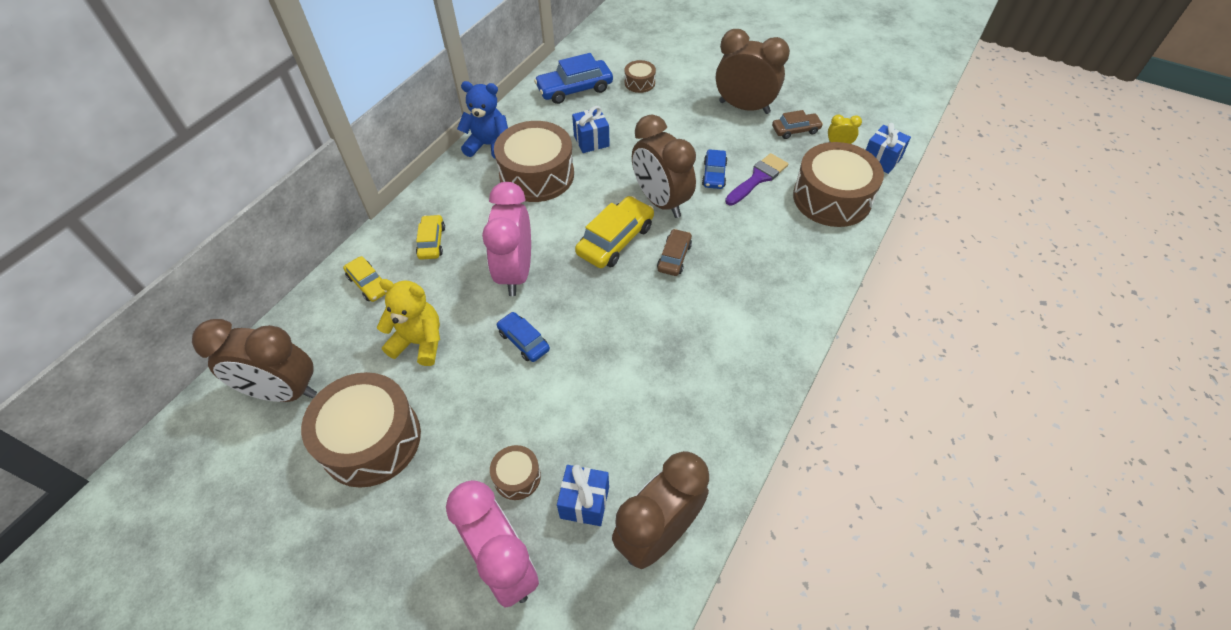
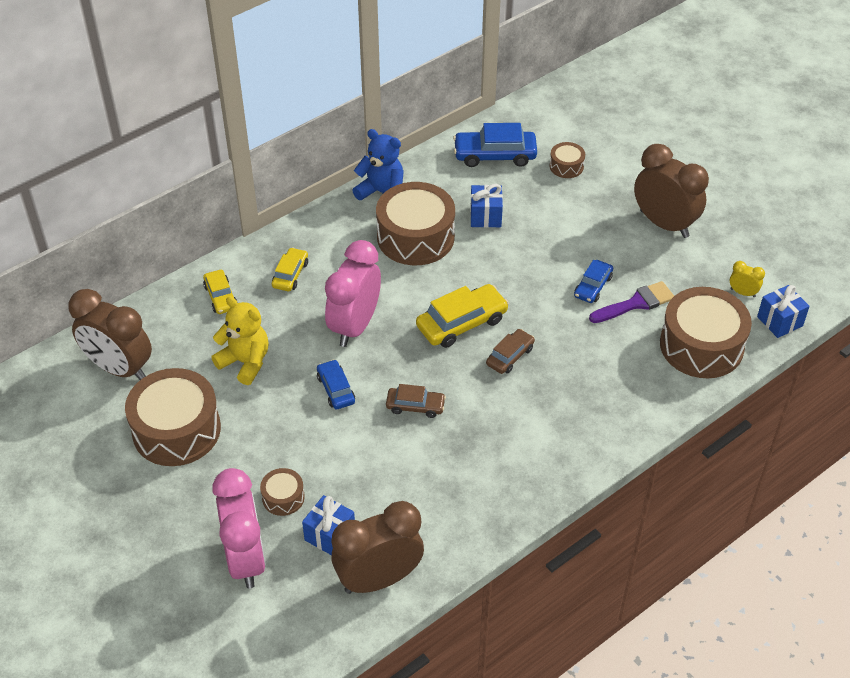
camera: 20 degrees right, 5 degrees down
brown clock [632,115,696,218] -> none
brown car [772,110,823,139] -> brown car moved to [386,384,446,418]

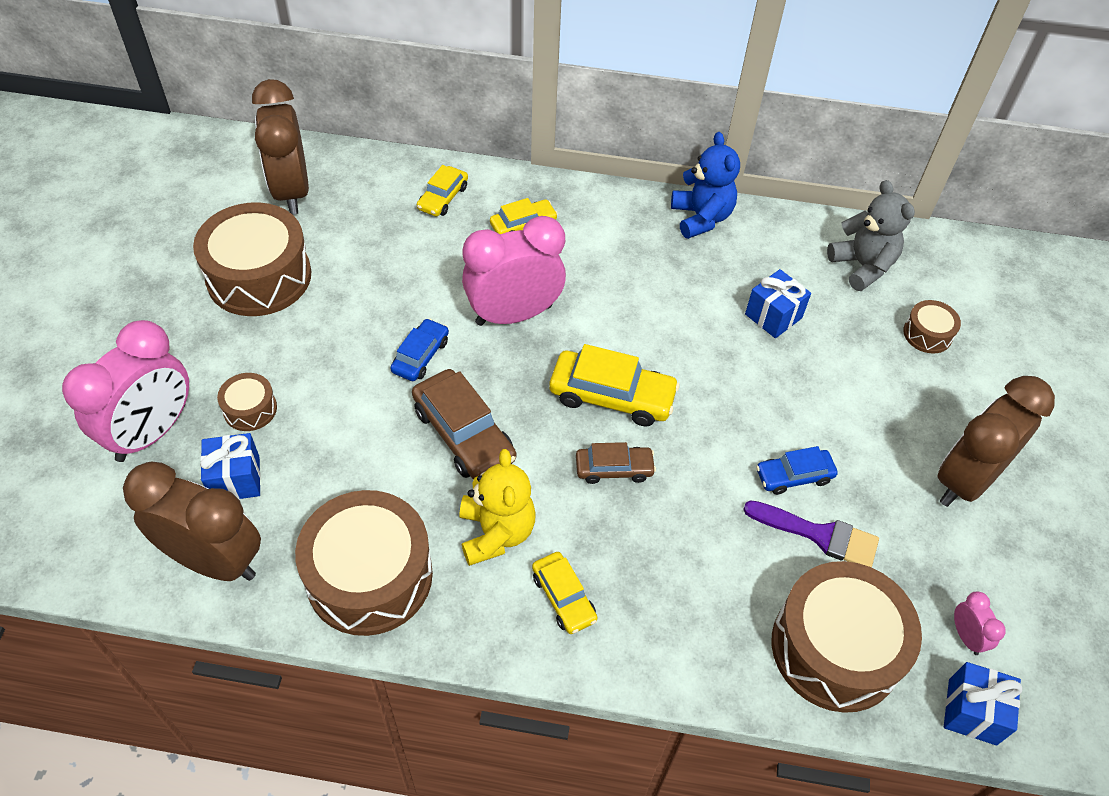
camera: 45 degrees right, 5 degrees up
yellow teddy bear [211,296,269,385] -> yellow teddy bear moved to [459,449,536,566]
brown drum [376,182,455,265] -> brown drum moved to [295,490,433,636]
brown car [386,384,446,418] -> brown car [412,369,516,480], size x1.67
blue car [453,123,537,167] -> grey teddy bear [827,180,915,291]
brown clock [634,144,709,238] -> brown clock turned 135 degrees counterclockwise [937,376,1055,507]
yellow clock [729,261,765,297] -> pink clock [954,591,1006,655]
none -> yellow car [532,552,597,634]

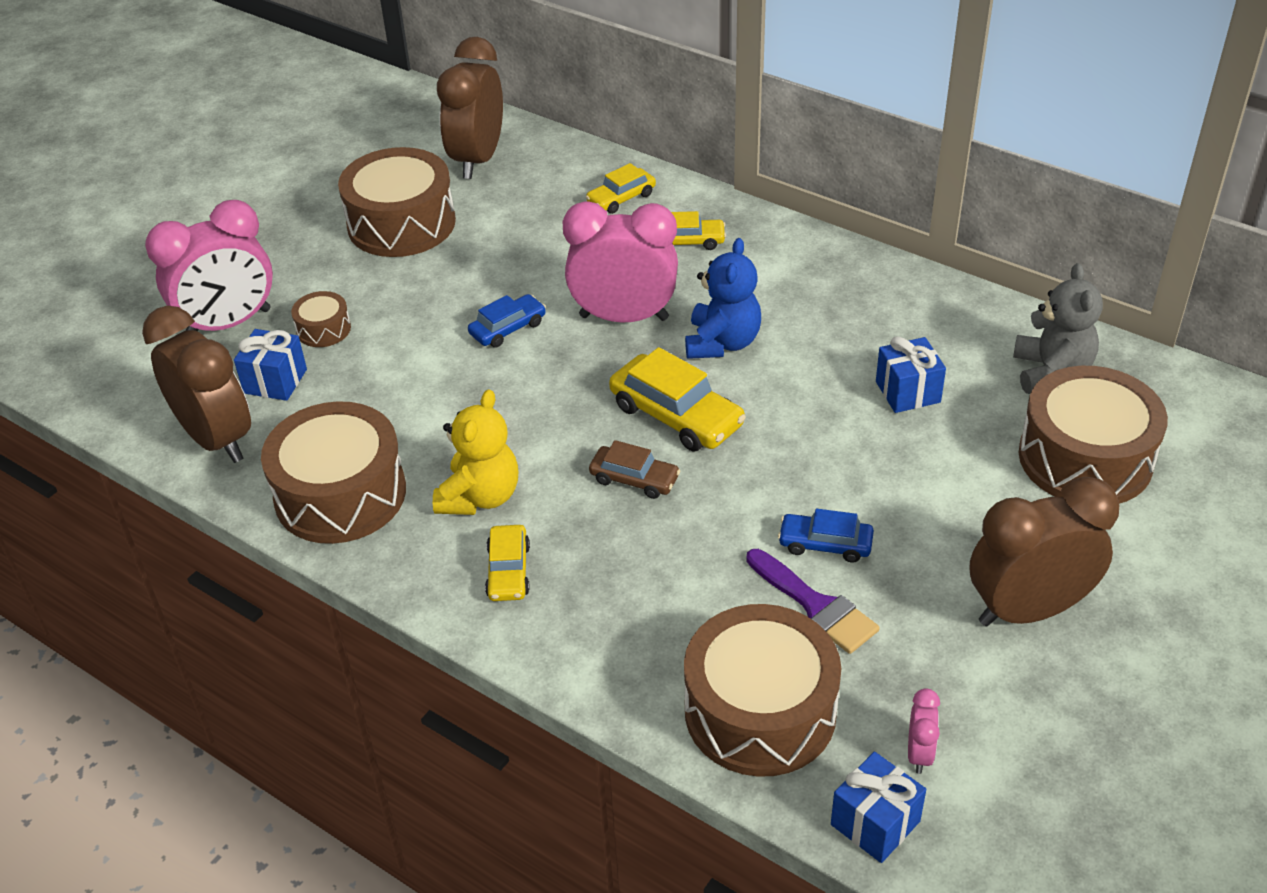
camera: 30 degrees right, 10 degrees down
brown car [412,369,516,480] -> none
blue teddy bear [671,132,740,239] -> blue teddy bear moved to [685,238,761,359]
brown drum [903,300,961,353] -> brown drum [1019,366,1168,504], size x2.16

